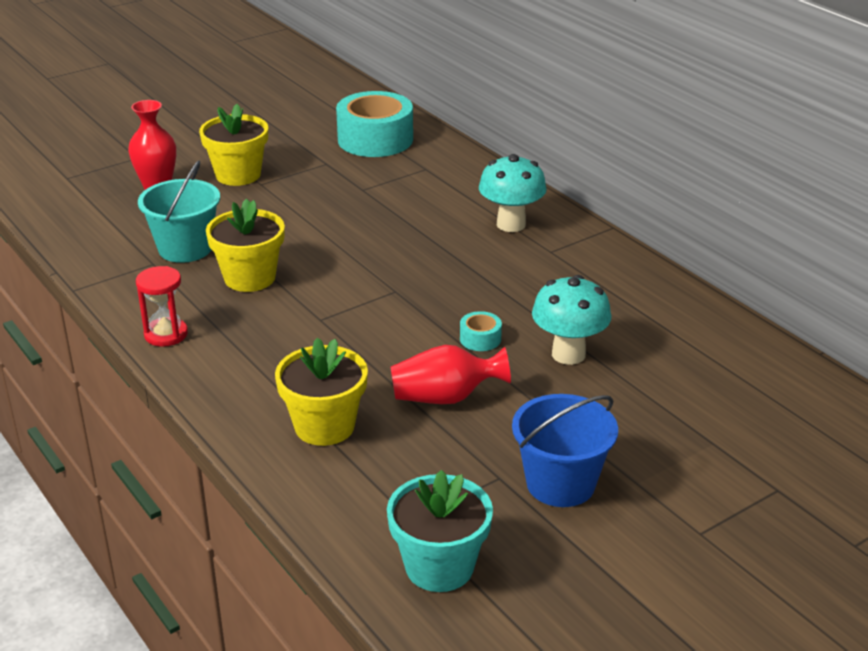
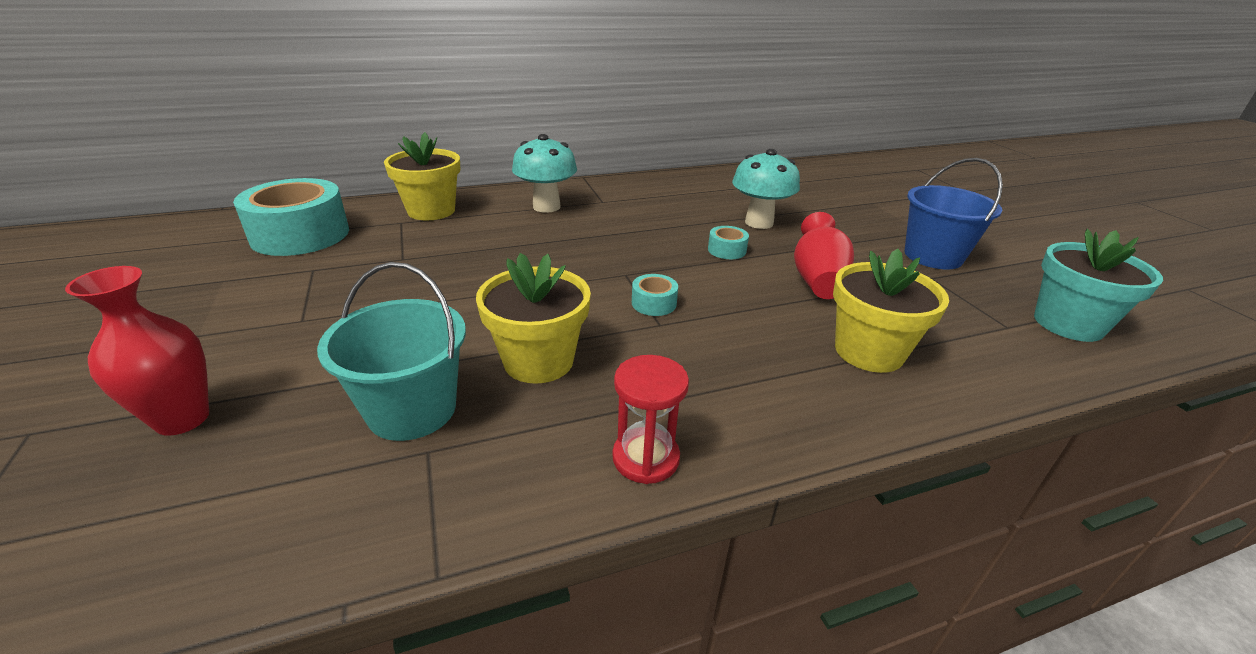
camera: 75 degrees left, 0 degrees up
yellow flower pot [199,104,268,186] -> yellow flower pot moved to [384,132,460,221]
none -> turquoise tape [632,274,678,316]

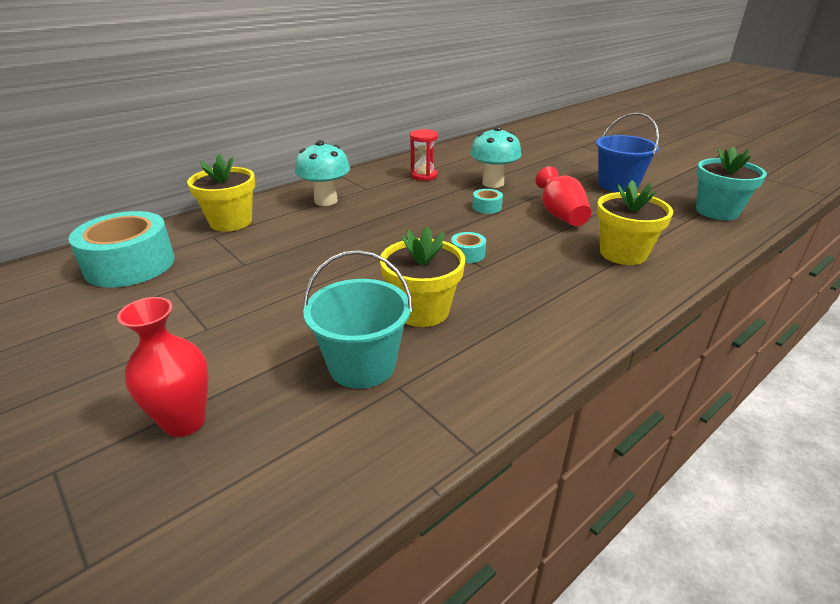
camera: 20 degrees left, 0 degrees up
red hourglass [612,355,689,484] -> red hourglass moved to [410,129,438,181]

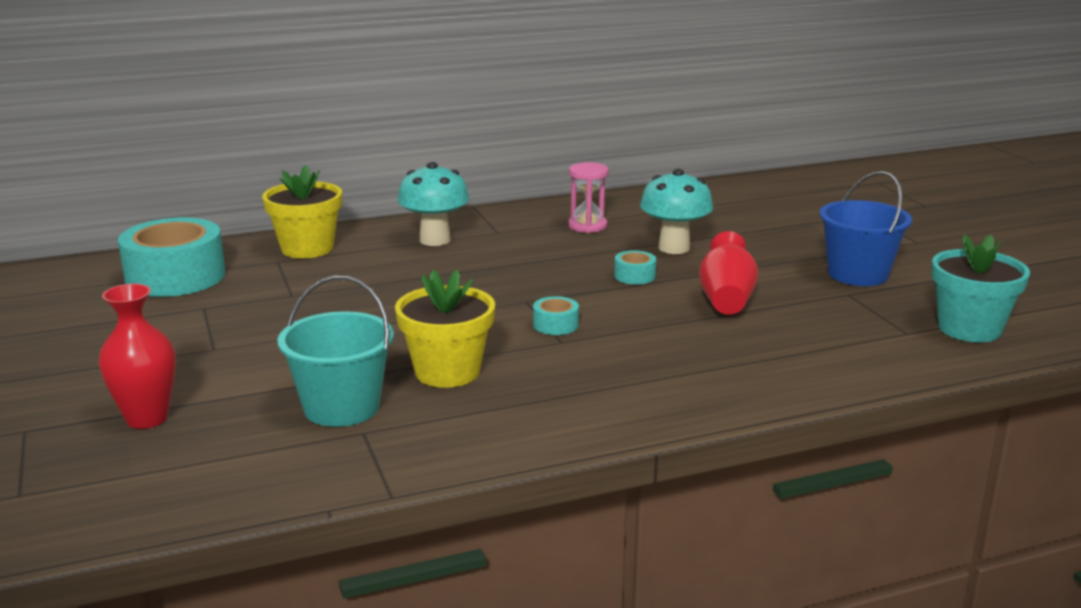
camera: 20 degrees right, 10 degrees down
red hourglass [410,129,438,181] -> pink hourglass [568,162,609,233]
yellow flower pot [597,180,673,265] -> none

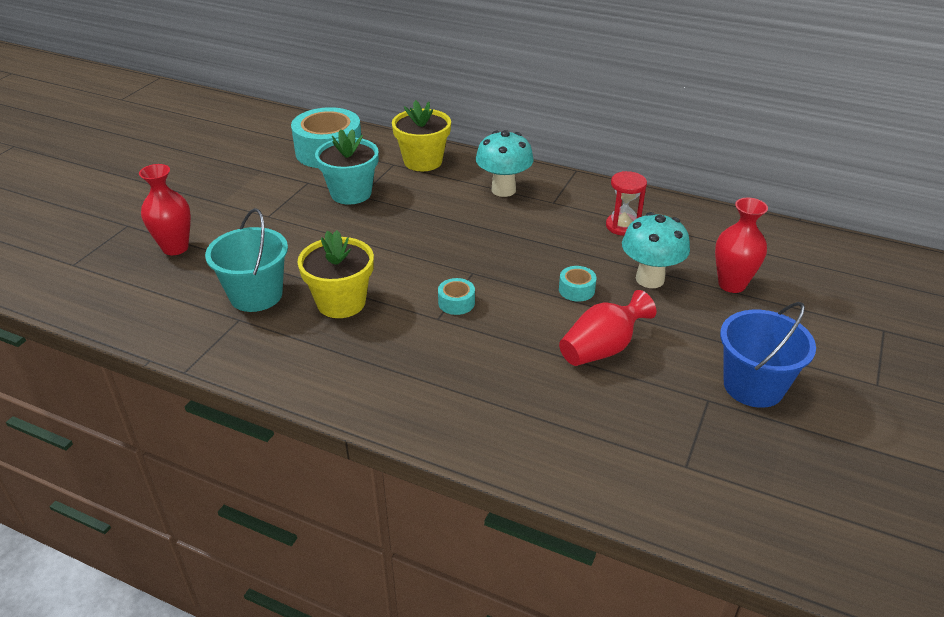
camera: 45 degrees right, 15 degrees up
pink hourglass [568,162,609,233] -> red hourglass [606,171,647,236]
turquoise flower pot [931,234,1030,342] -> turquoise flower pot moved to [315,129,379,205]
none -> red vase [715,198,768,293]

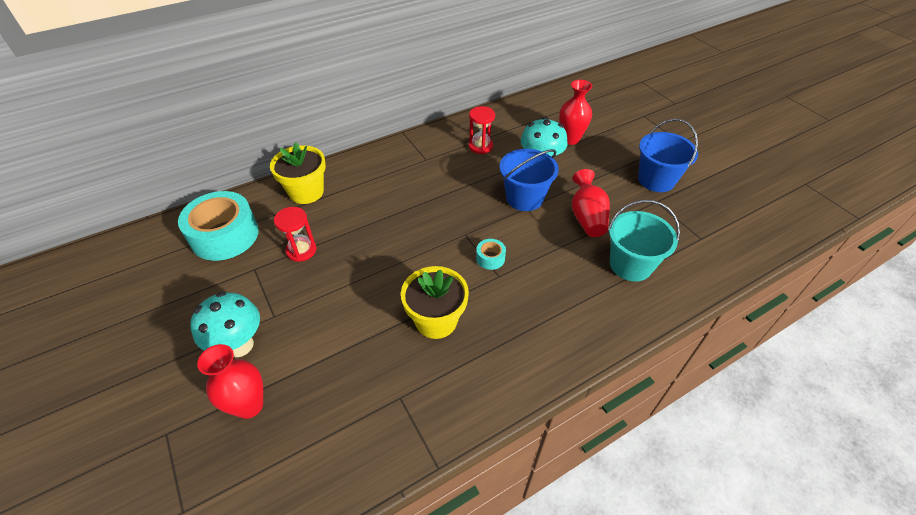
camera: 55 degrees left, 10 degrees up
turquoise bucket [205,208,288,312] -> turquoise bucket moved to [608,200,680,281]
turquoise flower pot [315,129,379,205] -> red hourglass [274,207,317,262]
turquoise mushroom [476,130,534,197] -> turquoise mushroom moved to [190,292,260,357]
turquoise tape [559,266,597,302] -> blue bucket [500,149,559,211]

